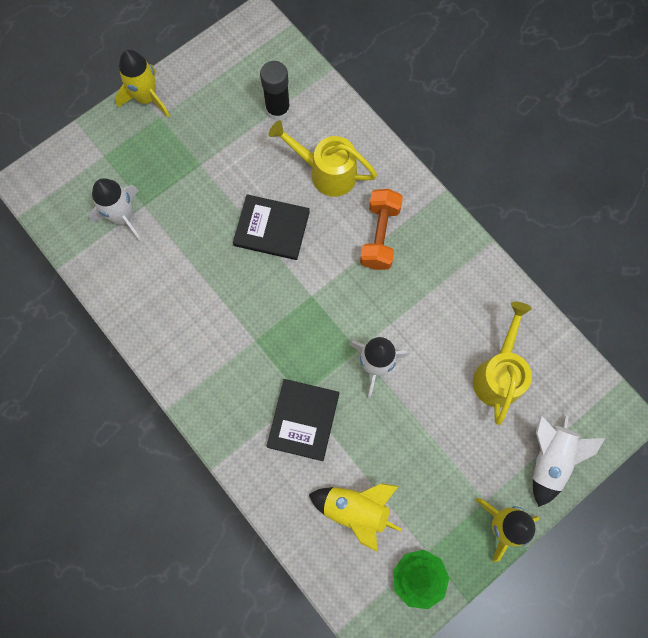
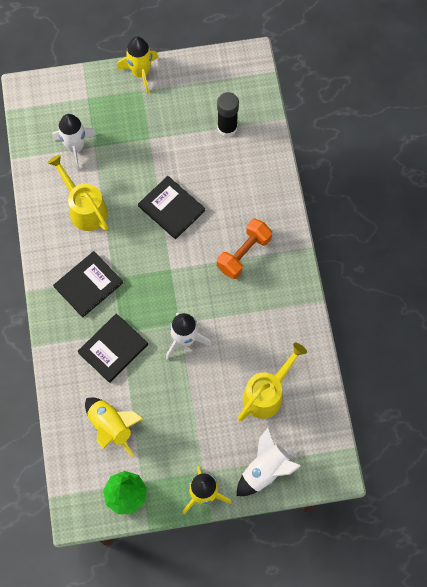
camera: 30 degrees right, 5 degrees down
yellow watering can [269,120,377,197] -> yellow watering can moved to [47,155,108,231]
none -> black book [53,251,123,318]

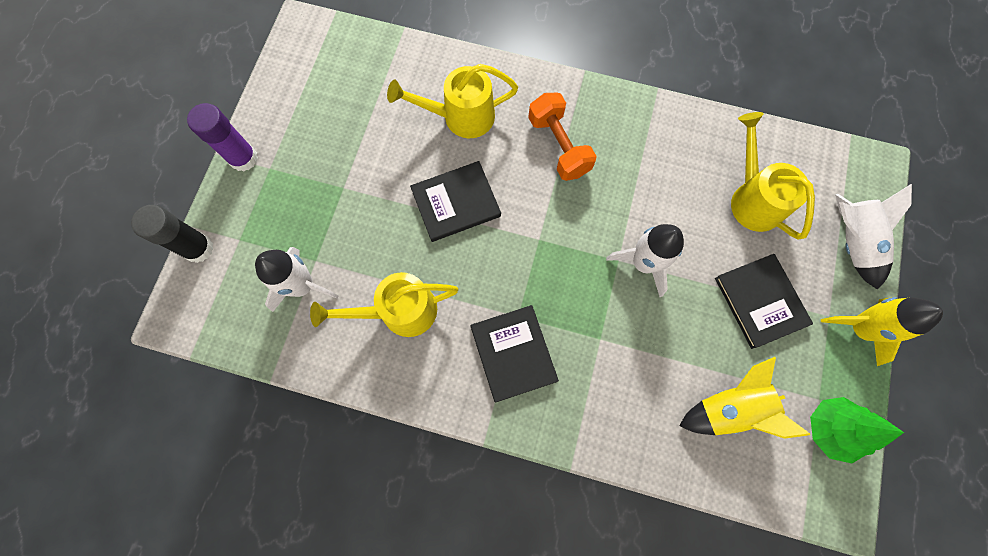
camera: 65 degrees left, 5 degrees up
black book [77,313,148,383] -> black book moved to [715,254,813,349]
yellow rocket [117,37,158,94] -> purple glue stick [187,103,258,172]
black glue stick [217,92,239,137] -> black glue stick moved to [131,205,214,263]
none -> yellow watering can [387,64,518,138]

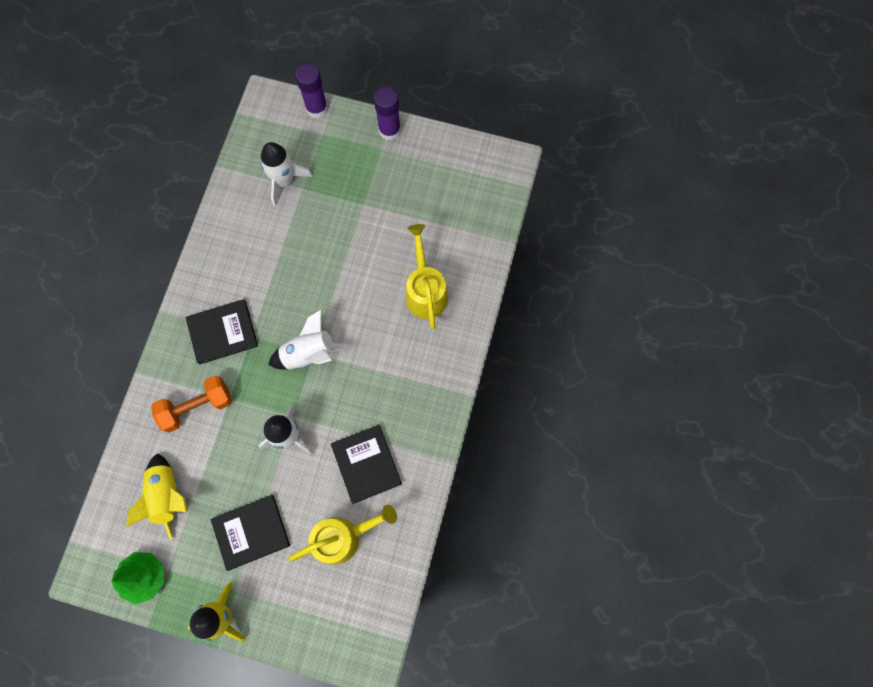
camera: 90 degrees right, 0 degrees up
black glue stick [131,205,214,263] -> purple glue stick [295,63,328,118]
yellow watering can [310,272,458,337] -> none
black book [410,161,501,242] -> black book moved to [331,425,402,504]
orange dumbbell [528,93,597,181] -> orange dumbbell moved to [151,376,232,433]
white rocket [835,184,912,290] -> white rocket moved to [268,309,350,370]

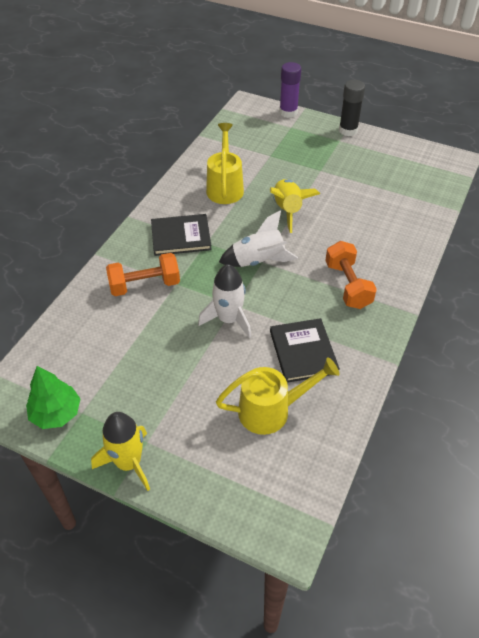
camera: 10 degrees right, 25 degrees down
yellow rocket [126,453,188,540] -> yellow rocket moved to [270,179,320,233]
black book [211,495,290,571] -> none
white rocket [260,142,313,206] -> none
purple glue stick [374,87,401,141] -> black glue stick [339,80,365,136]
yellow watering can [406,224,448,329] -> yellow watering can moved to [206,123,244,204]
none -> orange dumbbell [325,241,377,309]

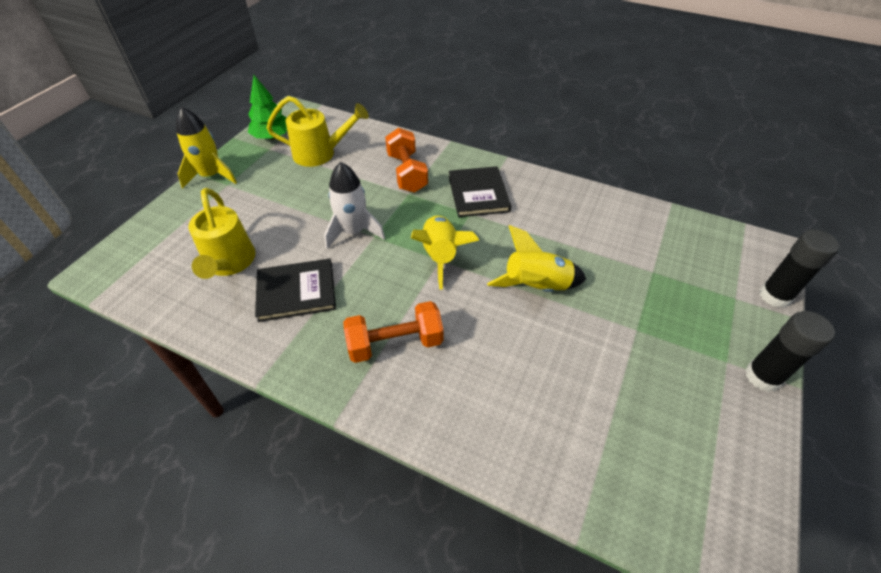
camera: 90 degrees right, 0 degrees up
yellow watering can [206,123,244,204] -> yellow watering can moved to [267,96,369,167]
white rocket [219,210,298,267] -> yellow rocket [411,216,479,290]
purple glue stick [279,62,301,118] -> black glue stick [759,229,839,308]

